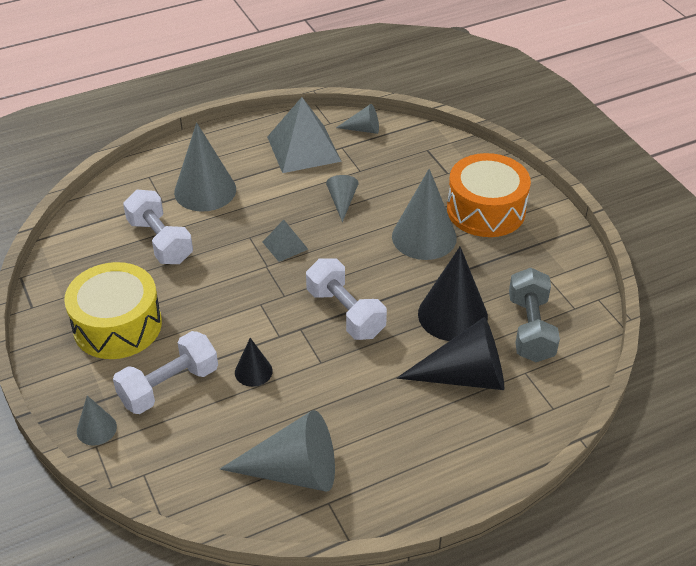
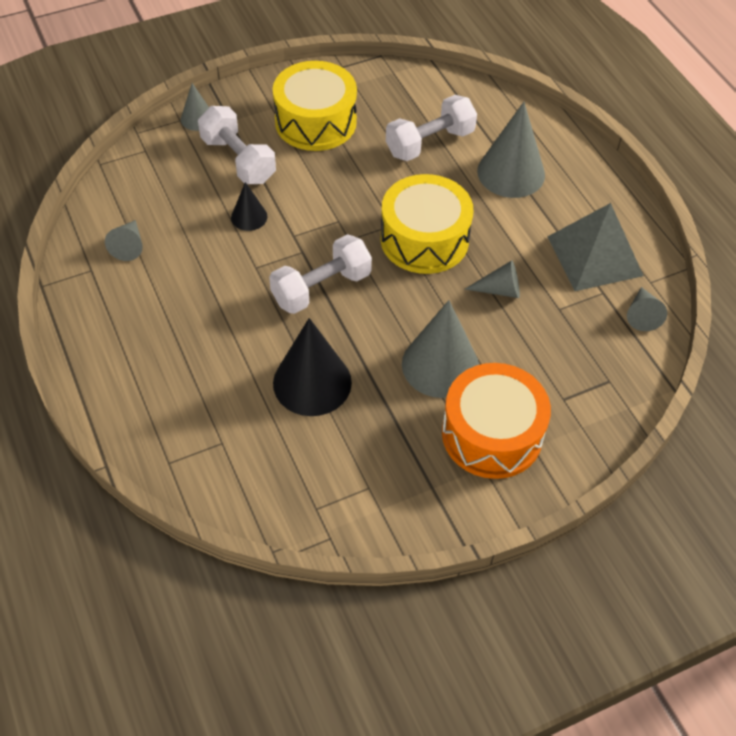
camera: 90 degrees right, 10 degrees up
grey cone [220,410,335,492] -> grey cone [105,220,143,261], size x0.52
grey pyramid [262,220,308,262] -> yellow drum [381,174,473,274]
black cone [397,317,504,390] -> none
grey dumbbell [509,268,560,362] -> none

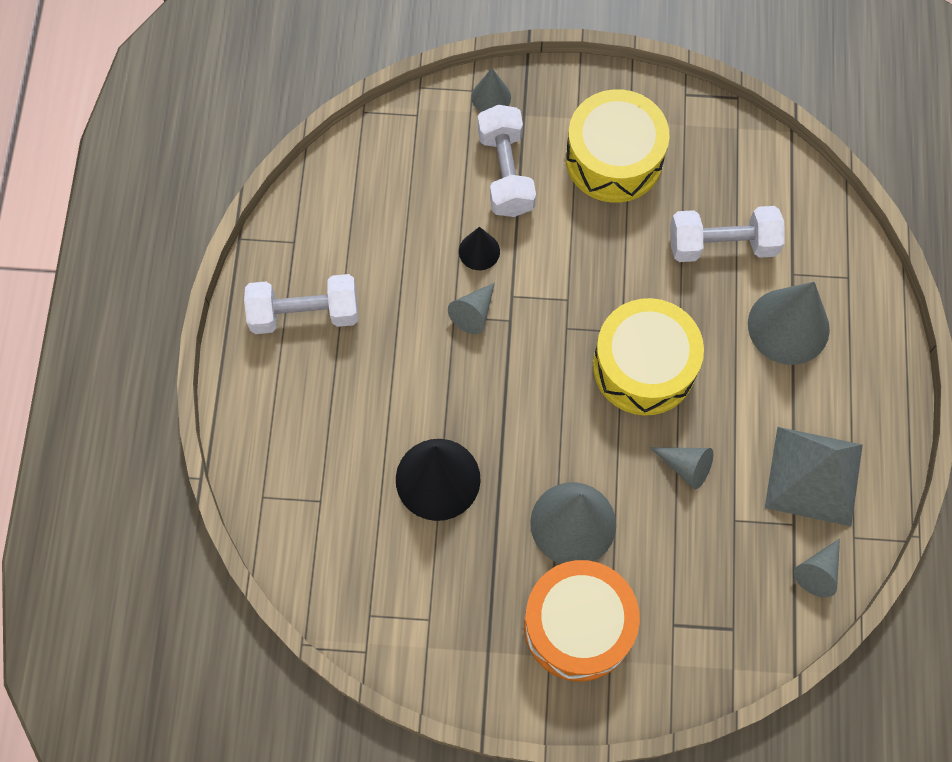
camera: 30 degrees right, 15 degrees up
grey cone [105,220,143,261] -> grey cone moved to [448,282,495,334]
white dumbbell [269,234,372,314] -> white dumbbell moved to [244,274,358,334]

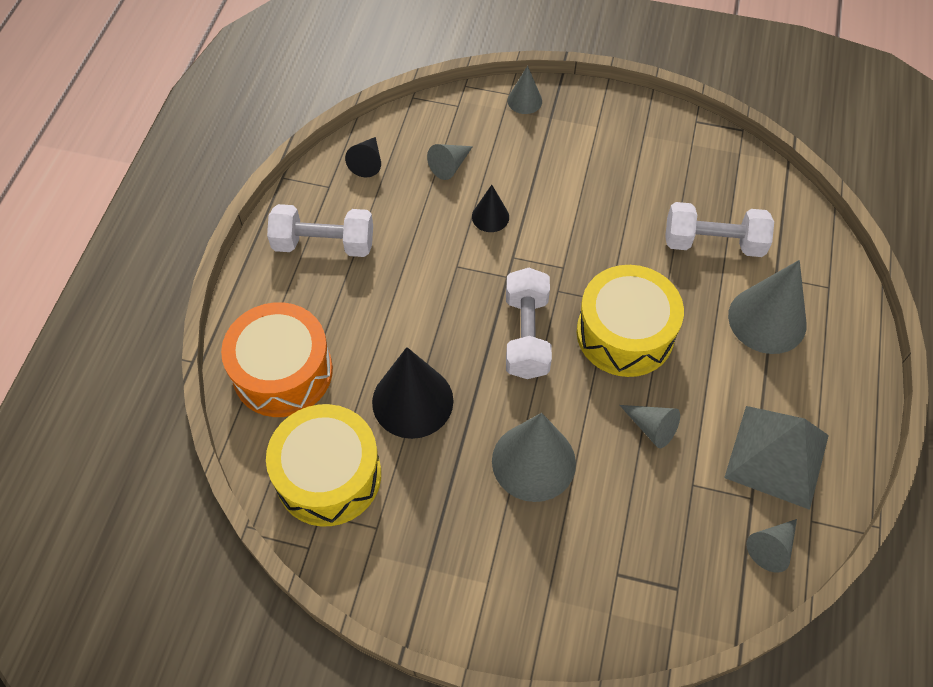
camera: 10 degrees right, 10 degrees down
grey cone [448,282,495,334] -> grey cone moved to [427,144,473,180]
white dumbbell [478,105,536,217] -> white dumbbell moved to [506,268,552,379]
orange drum [524,560,640,681] -> orange drum moved to [221,302,333,417]
yellow drum [566,89,670,203] -> yellow drum moved to [266,404,381,527]
none -> black cone [345,137,381,177]

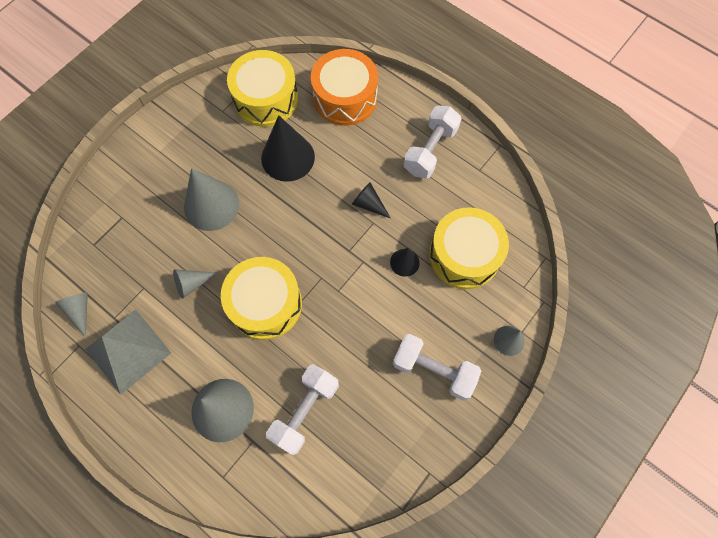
camera: 115 degrees right, 10 degrees up
black cone [345,137,381,177] -> black cone moved to [352,182,391,219]
grey cone [427,144,473,180] -> yellow drum [429,207,509,289]
white dumbbell [506,268,552,379] -> white dumbbell moved to [393,334,481,401]

